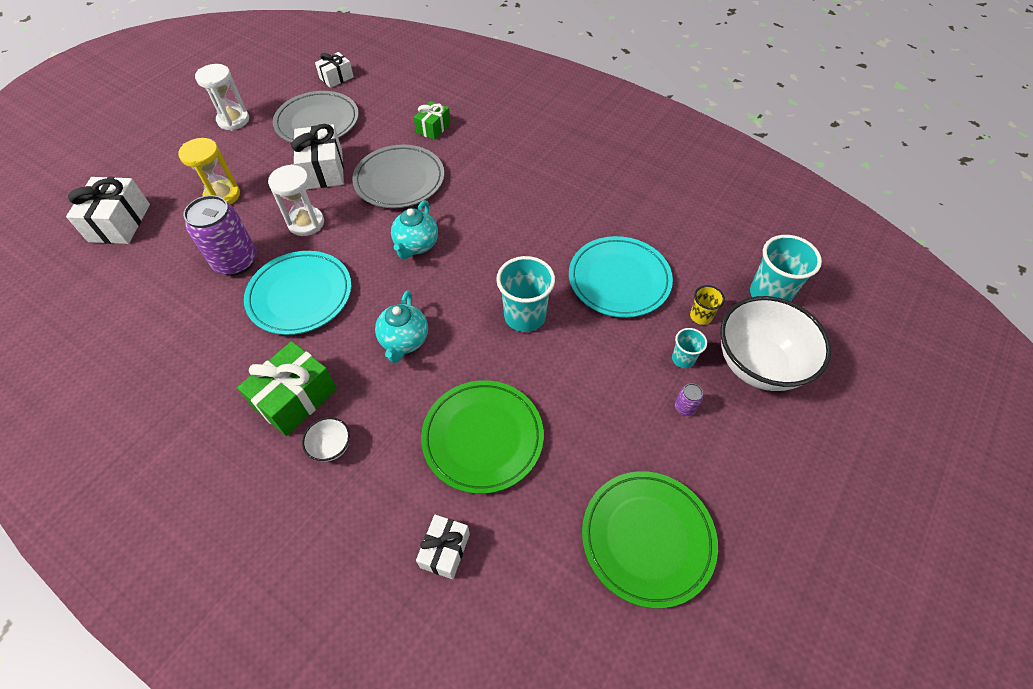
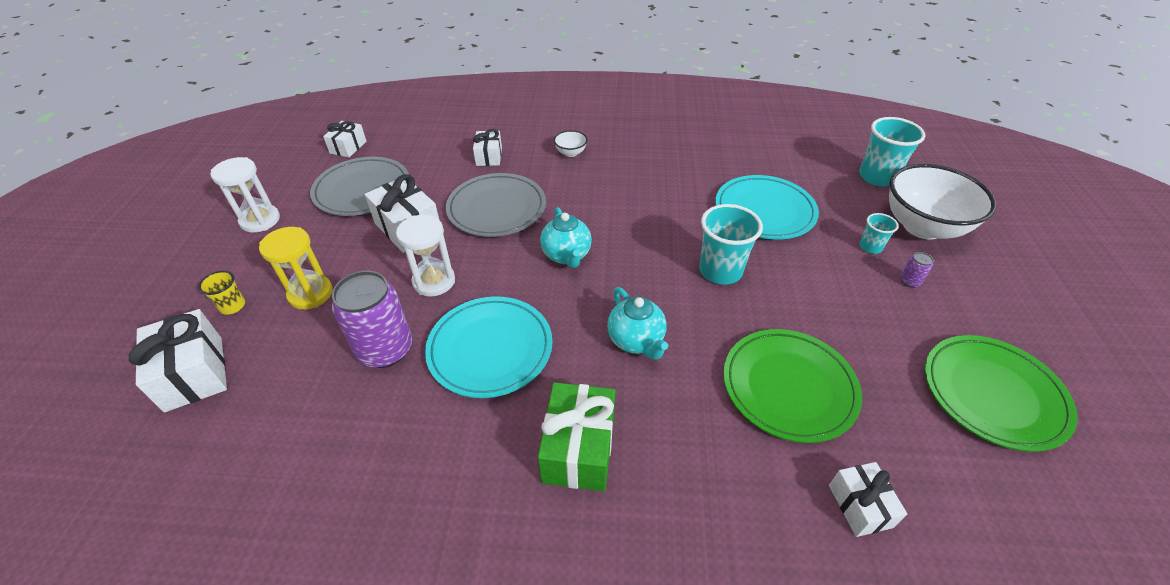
camera: 30 degrees left, 10 degrees down
white bowl [302,417,350,462] -> white bowl moved to [554,130,588,157]
green gift [414,101,451,140] -> white gift [473,129,502,166]
yellow cup [690,285,725,325] -> yellow cup moved to [198,271,245,315]

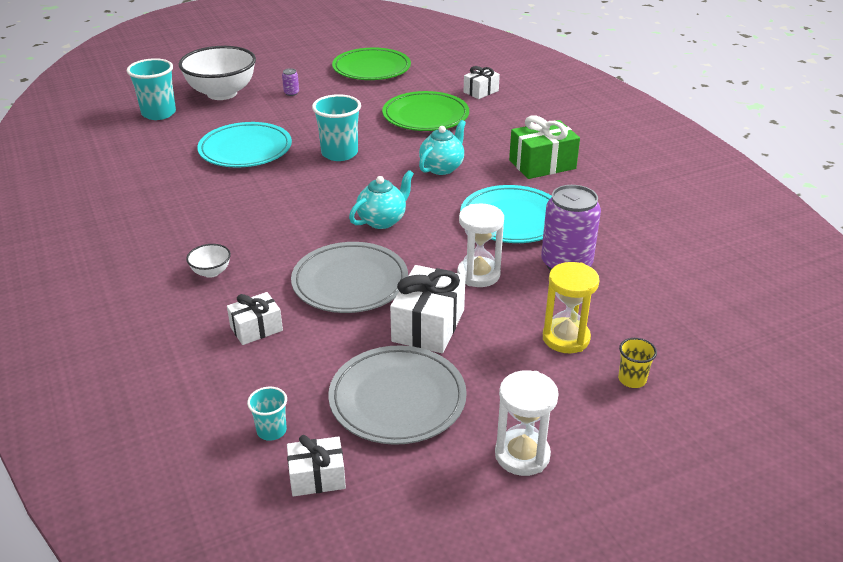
camera: 120 degrees left, 10 degrees down
white gift [129,309,227,412] -> none
turquoise cup [860,213,898,254] -> turquoise cup moved to [247,387,287,441]

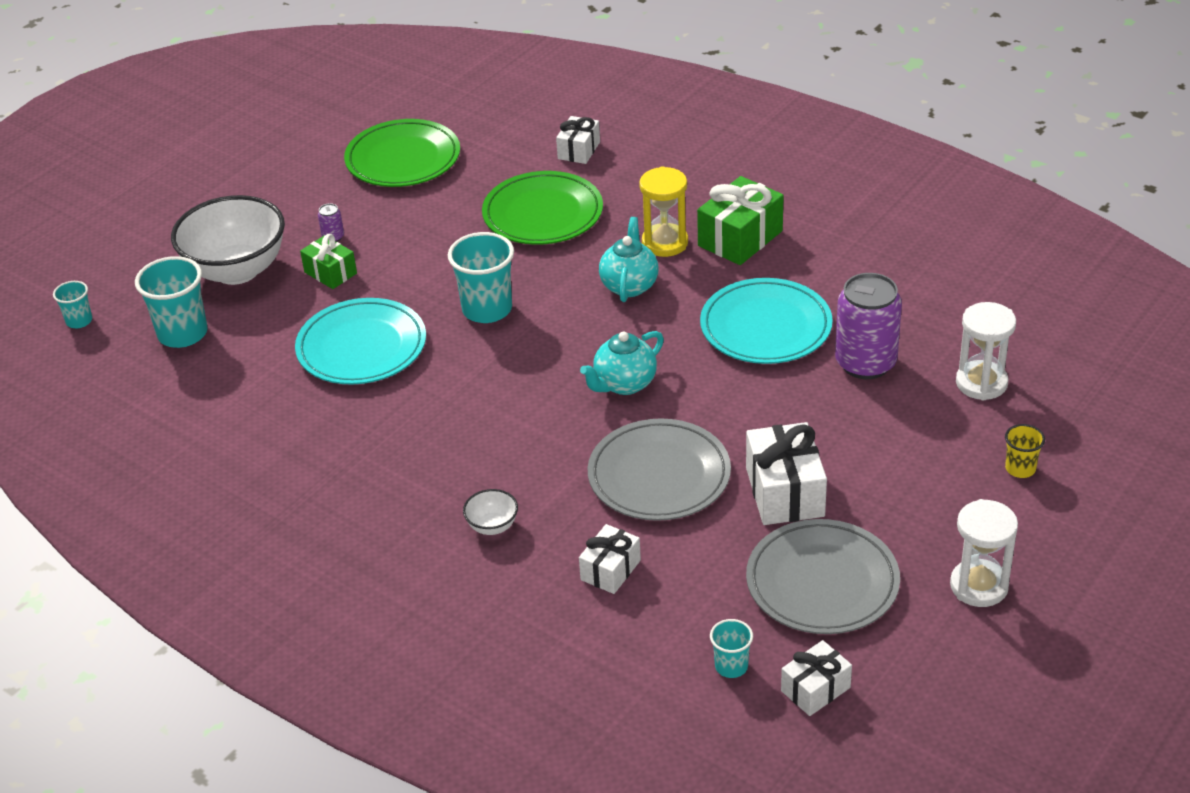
camera: 25 degrees left, 5 degrees up
turquoise teapot [349,170,414,229] -> turquoise teapot turned 150 degrees counterclockwise [580,331,664,395]
white hourglass [457,203,504,287] -> white hourglass moved to [956,302,1016,401]
yellow hourglass [543,262,599,353] -> yellow hourglass moved to [639,166,688,257]
none -> turquoise cup [53,281,92,328]
none -> green gift [300,234,357,289]

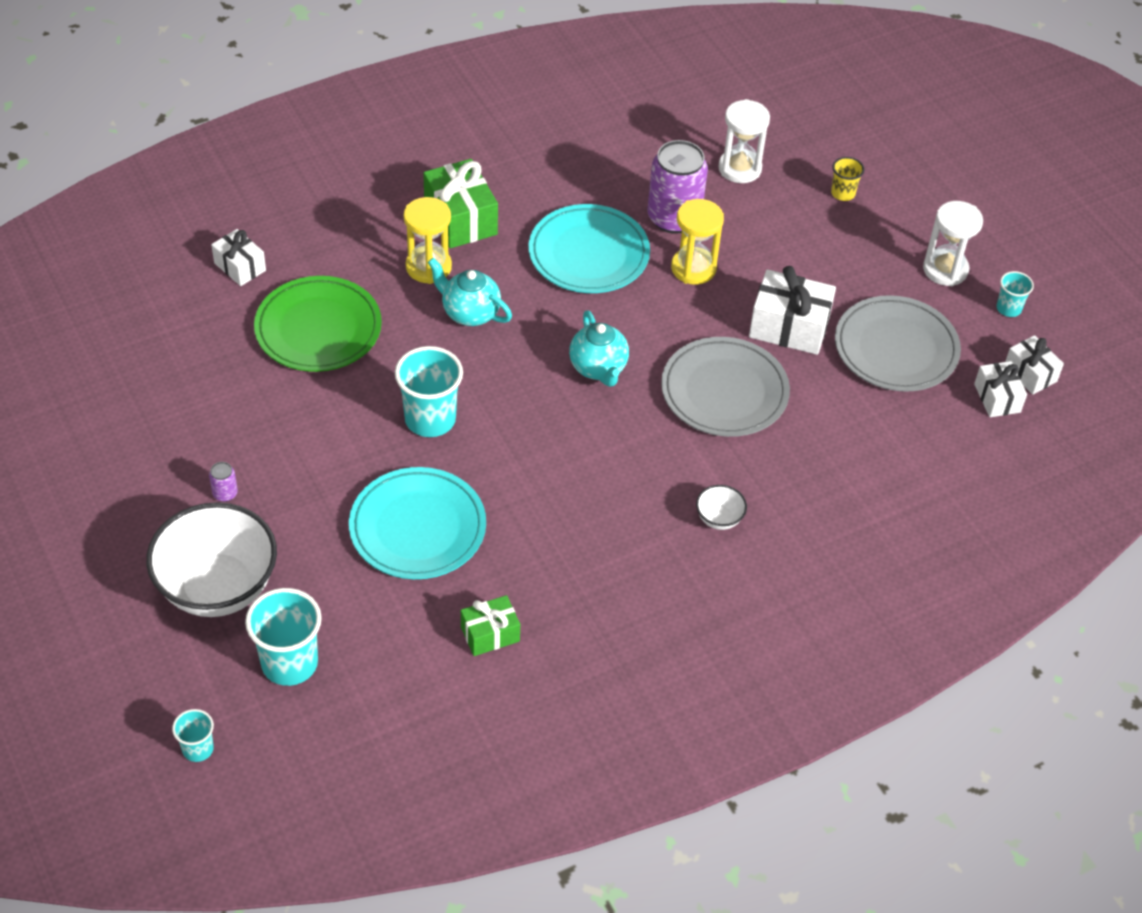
camera: 70 degrees left, 10 degrees up
green gift [300,234,357,289] -> green gift moved to [461,595,520,656]
green plate [344,119,460,187] -> none
white gift [579,524,641,594] -> white gift moved to [1005,335,1064,395]
turquoise cup [710,619,753,678] -> turquoise cup moved to [996,271,1034,317]
none -> yellow hourglass [671,199,724,285]

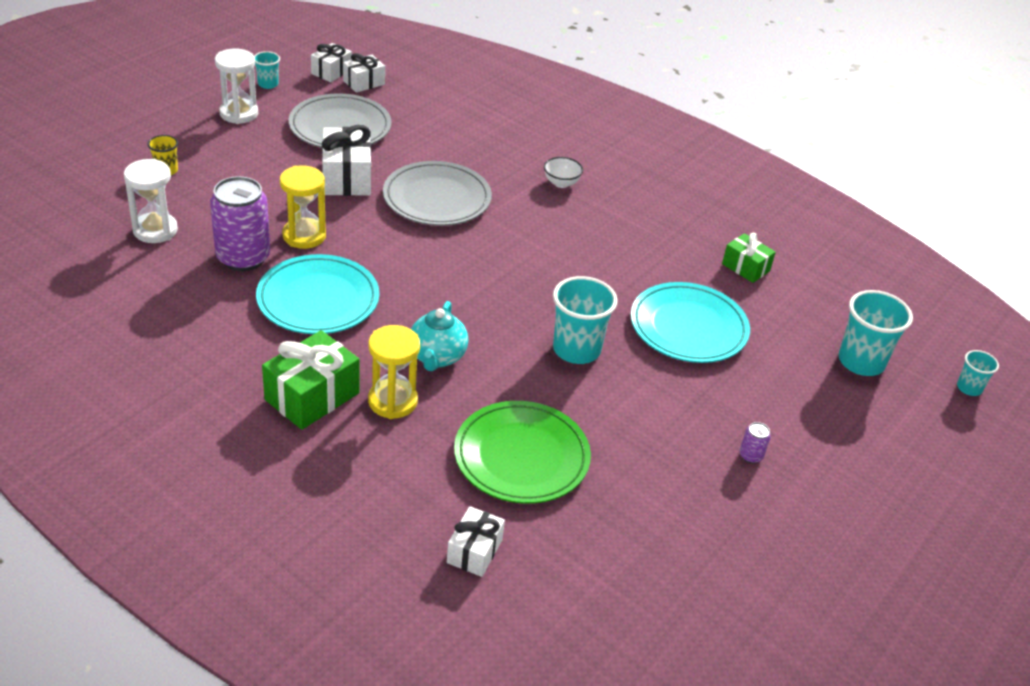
camera: 115 degrees left, 10 degrees down
white bowl [146,502,277,617] -> none
turquoise teapot [569,311,629,387] -> none

